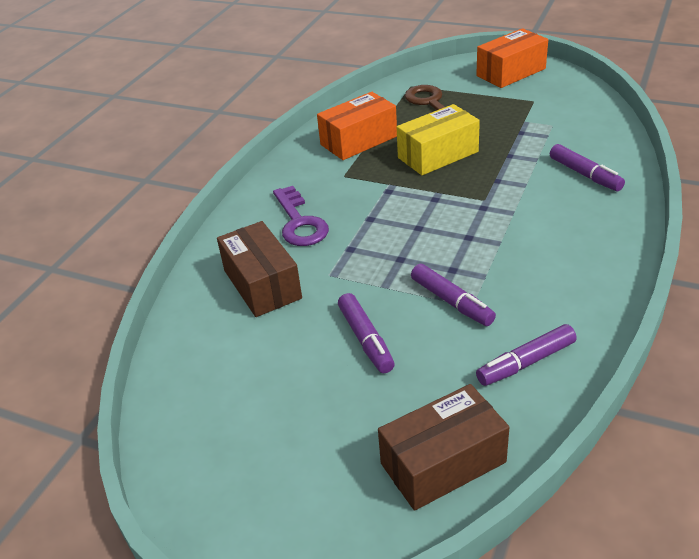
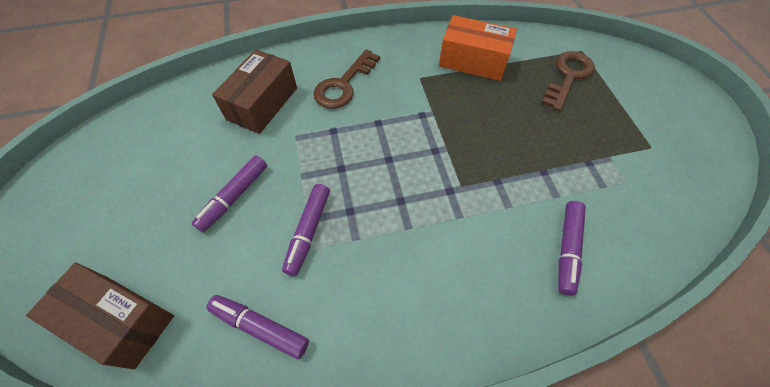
camera: 50 degrees right, 20 degrees up
purple key [273,186,329,246] -> brown key [314,49,380,109]
yellow box [397,104,480,175] -> none
orange box [476,28,548,88] -> none

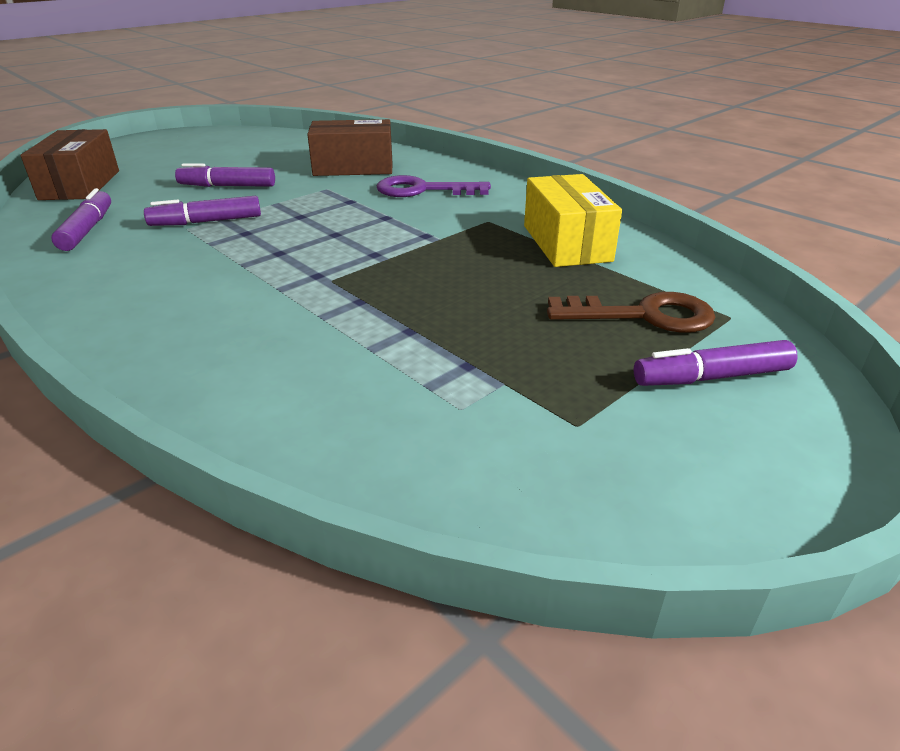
camera: 60 degrees right, 25 degrees down
brown key [314,49,380,109] -> purple key [377,175,491,197]
orange box [439,15,517,81] -> yellow box [524,174,622,267]
purple marker [558,201,586,296] -> purple marker moved to [634,340,798,386]

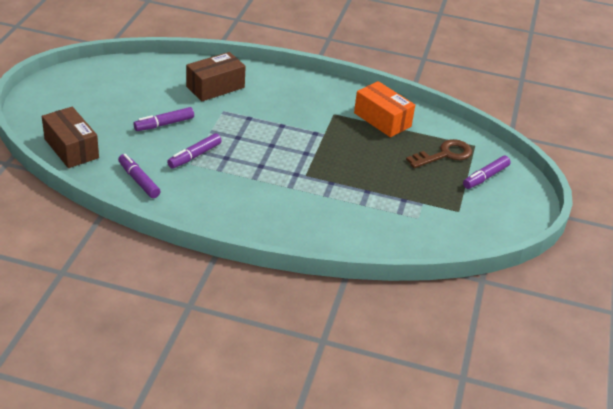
camera: 35 degrees left, 5 degrees up
purple key [377,175,491,197] -> none
yellow box [524,174,622,267] -> orange box [354,81,415,137]

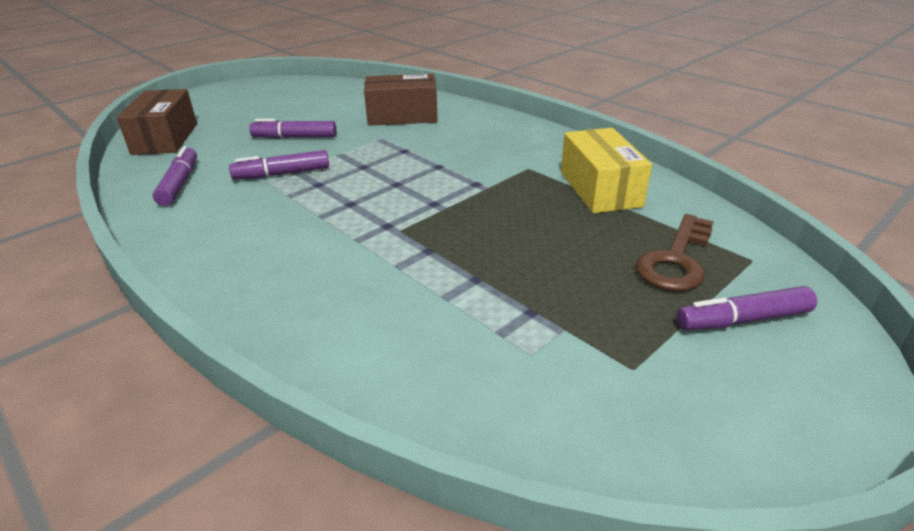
camera: 35 degrees right, 5 degrees down
orange box [354,81,415,137] -> yellow box [561,128,652,213]
brown key [406,139,472,168] -> brown key turned 120 degrees clockwise [636,214,713,291]

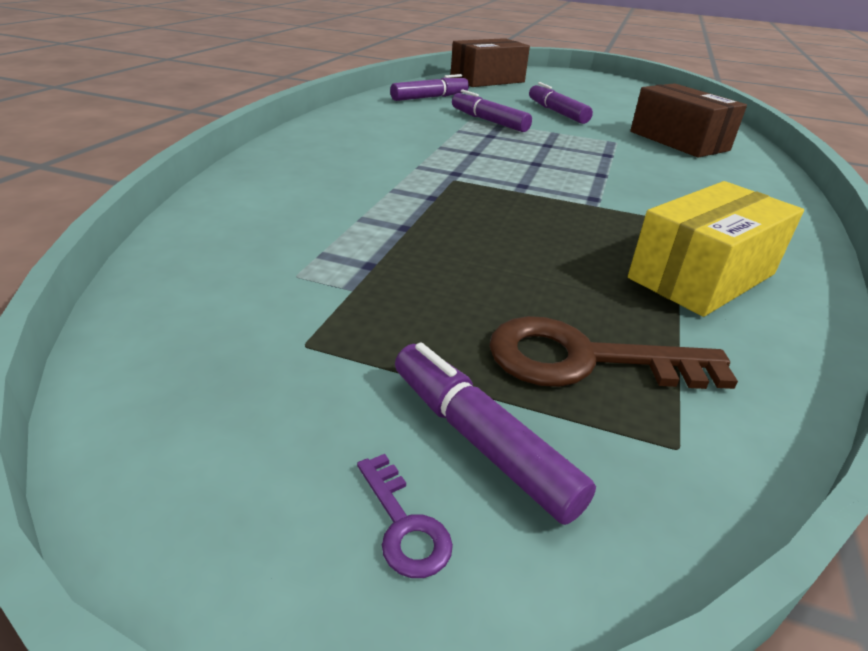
camera: 60 degrees right, 0 degrees up
none -> purple key [357,454,453,578]

